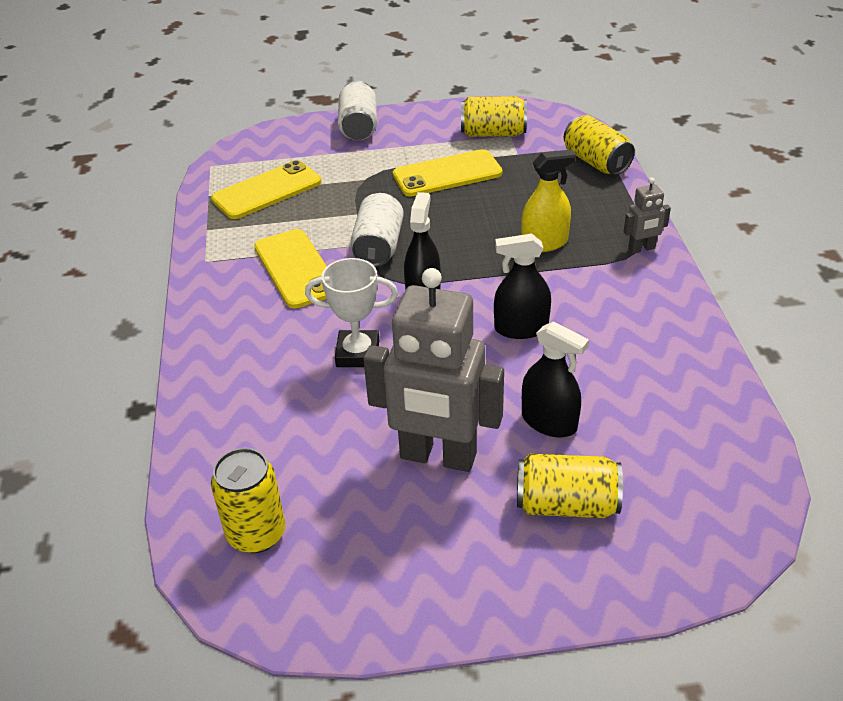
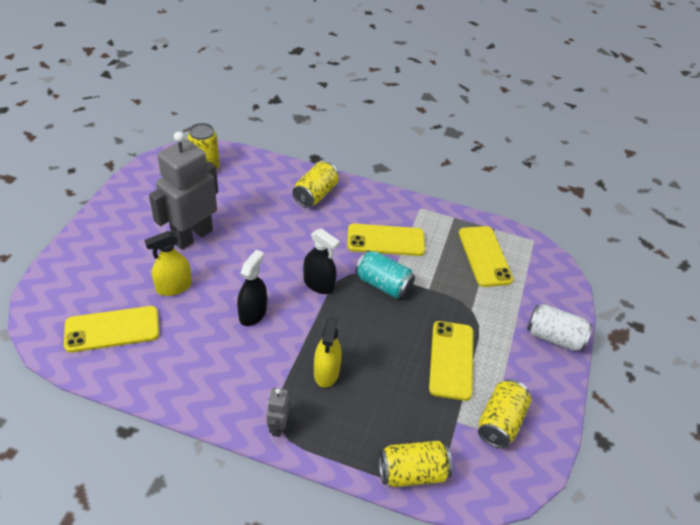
camera: 110 degrees right, 5 degrees up
white trophy [305,258,398,367] -> none
white can [350,193,404,267] -> turquoise can [355,250,415,299]
yellow can [517,454,623,518] -> yellow can moved to [292,162,339,208]
black spray bottle [522,321,589,437] -> yellow spray bottle [144,231,192,296]
none -> yellow phone [64,306,159,353]

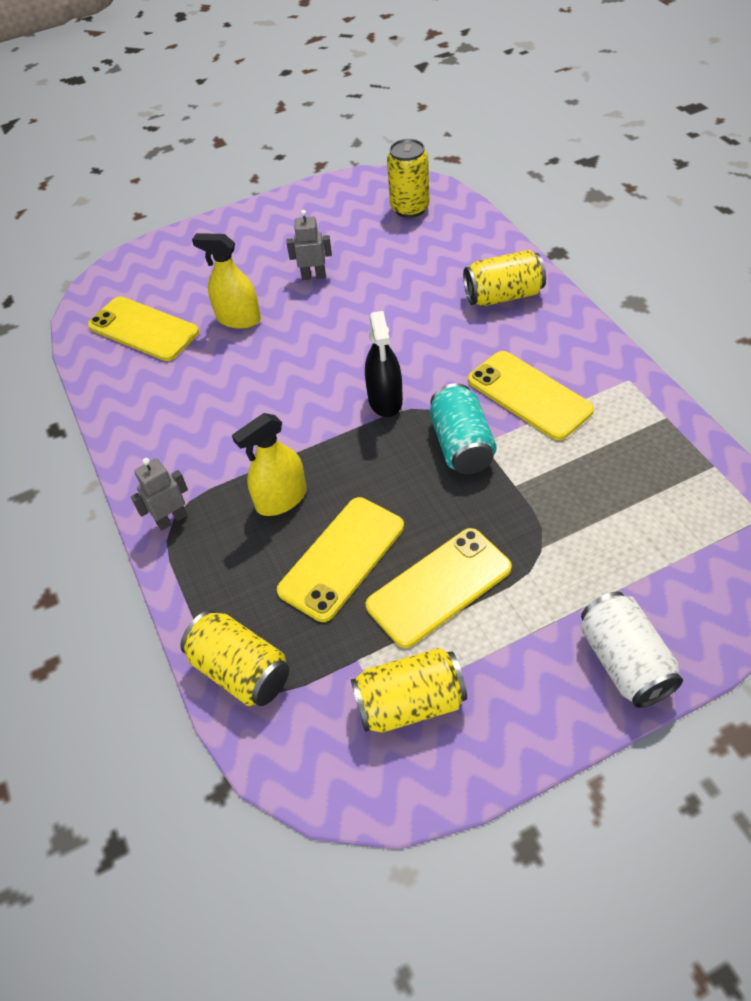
camera: 55 degrees right, 5 degrees up
grey robot [149,131,218,250] -> grey robot [286,210,332,280], size x0.44
black spray bottle [237,250,267,326] -> none
yellow phone [459,226,514,287] -> yellow phone moved to [277,497,404,622]

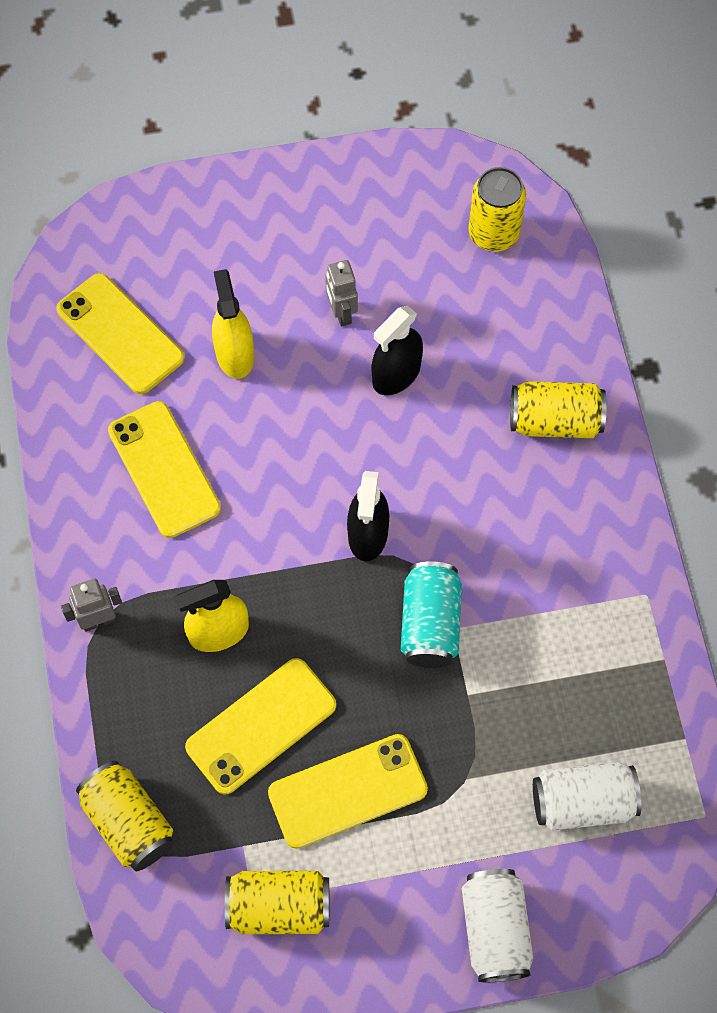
camera: 10 degrees right, 15 degrees up
yellow spray bottle [192,233,261,329] -> yellow spray bottle turned 45 degrees clockwise [212,269,254,379]
grey robot [286,210,332,280] -> grey robot turned 120 degrees counterclockwise [325,260,358,327]
yellow phone [468,351,594,440] -> yellow phone moved to [108,401,221,538]
none -> black spray bottle [372,306,423,395]
none -> white can [533,762,641,831]

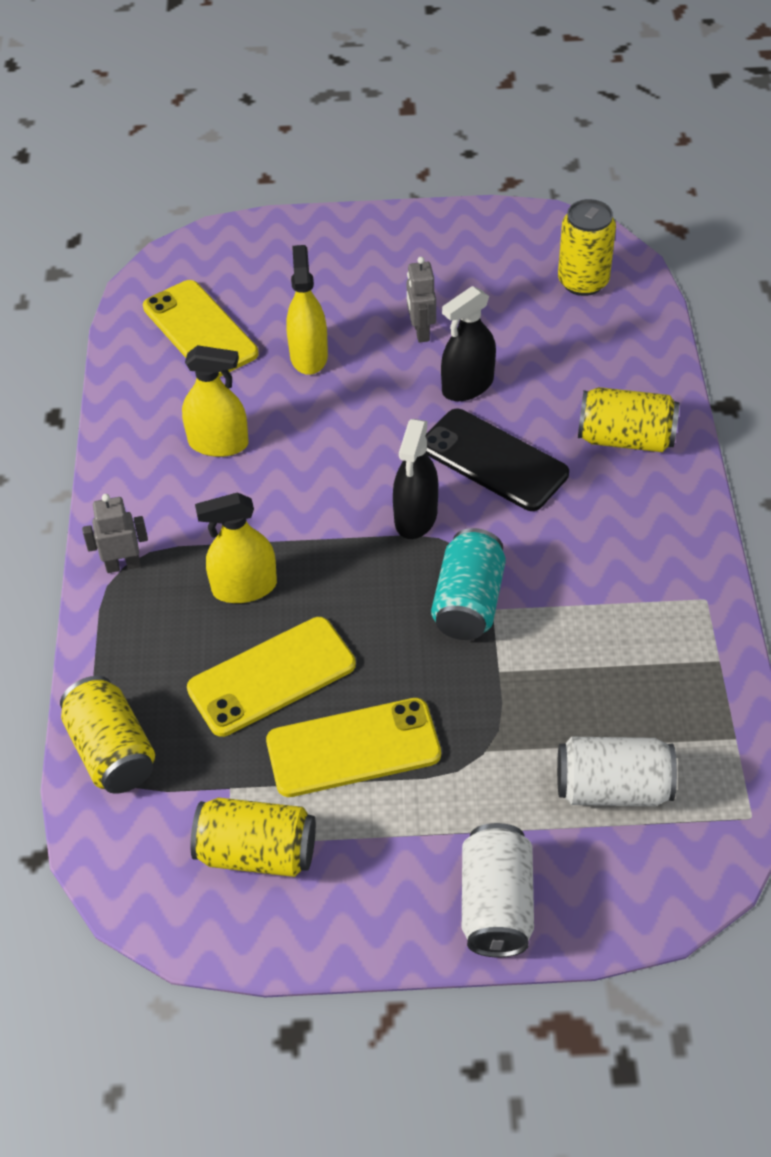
camera: 10 degrees right, 15 degrees down
yellow phone [108,401,221,538] -> yellow spray bottle [182,345,248,457]
none -> black phone [425,409,569,511]

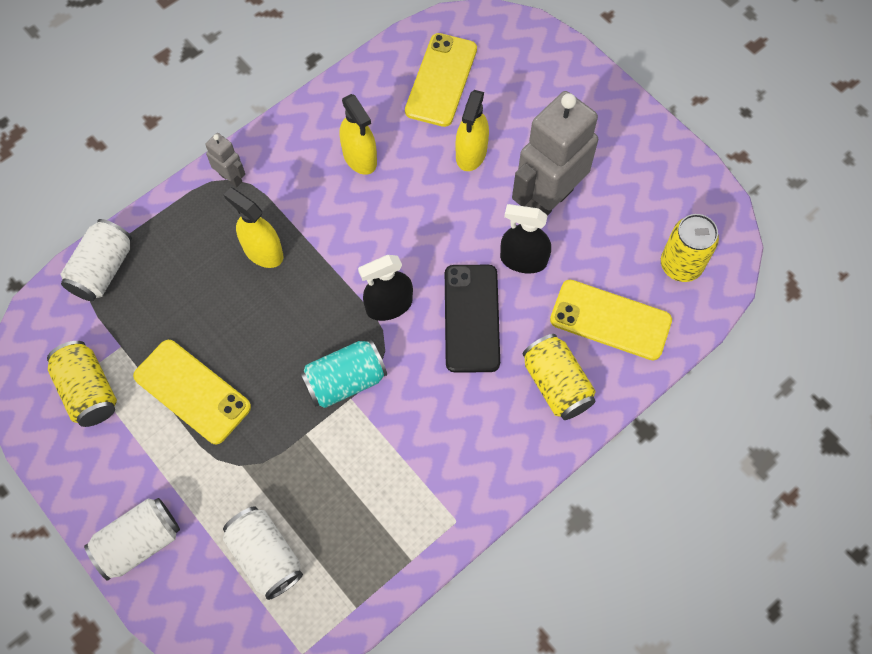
camera: 50 degrees right, 15 degrees up
yellow can [60,676,155,794] -> white can [60,219,132,301]
yellow phone [187,617,356,737] -> yellow phone moved to [550,280,672,360]
yellow spray bottle [286,245,328,375] -> yellow spray bottle turned 150 degrees clockwise [455,90,489,171]
grey robot [407,257,436,343] -> grey robot [512,91,598,216], size x2.28

